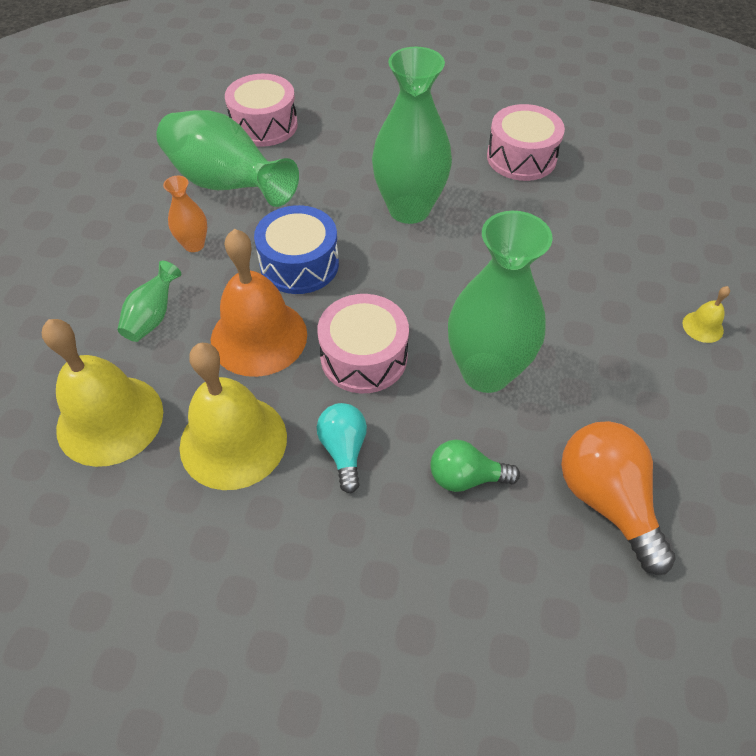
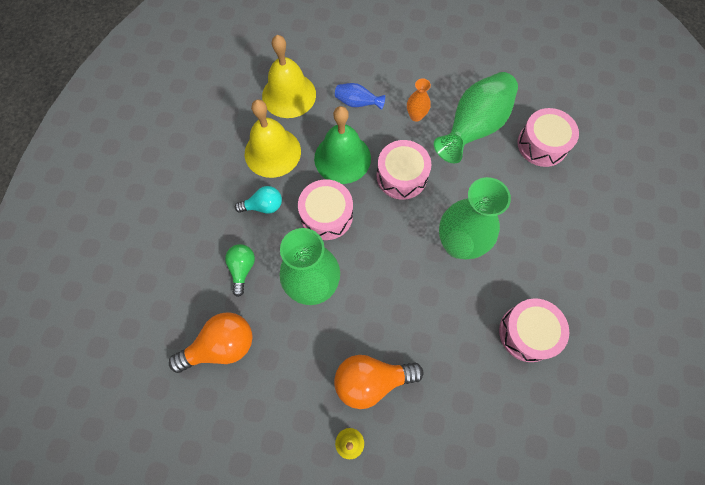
camera: 90 degrees right, 15 degrees up
green vase [118,261,181,342] -> blue vase [335,83,385,110]
orange bell [211,229,307,377] -> green bell [314,106,371,184]
blue drum [254,205,339,294] -> pink drum [377,140,431,200]
none -> orange light bulb [334,355,423,409]

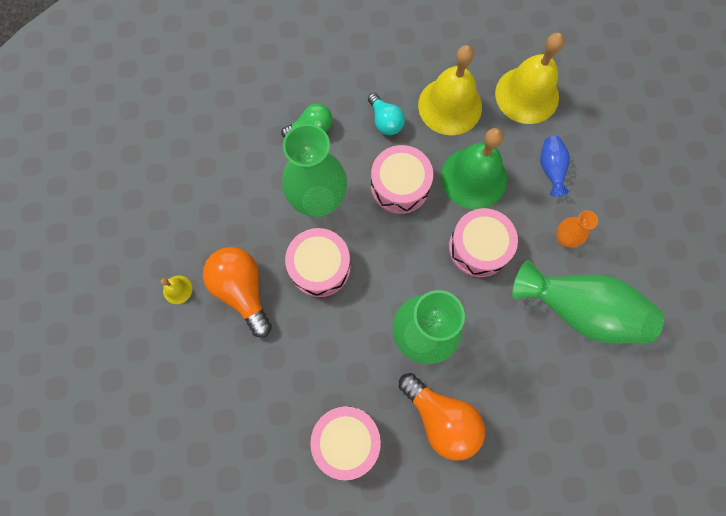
camera: 70 degrees right, 5 degrees up
orange light bulb [169,312,253,373] -> orange light bulb moved to [399,373,485,461]
pink drum [518,108,579,167] -> pink drum moved to [285,228,351,297]

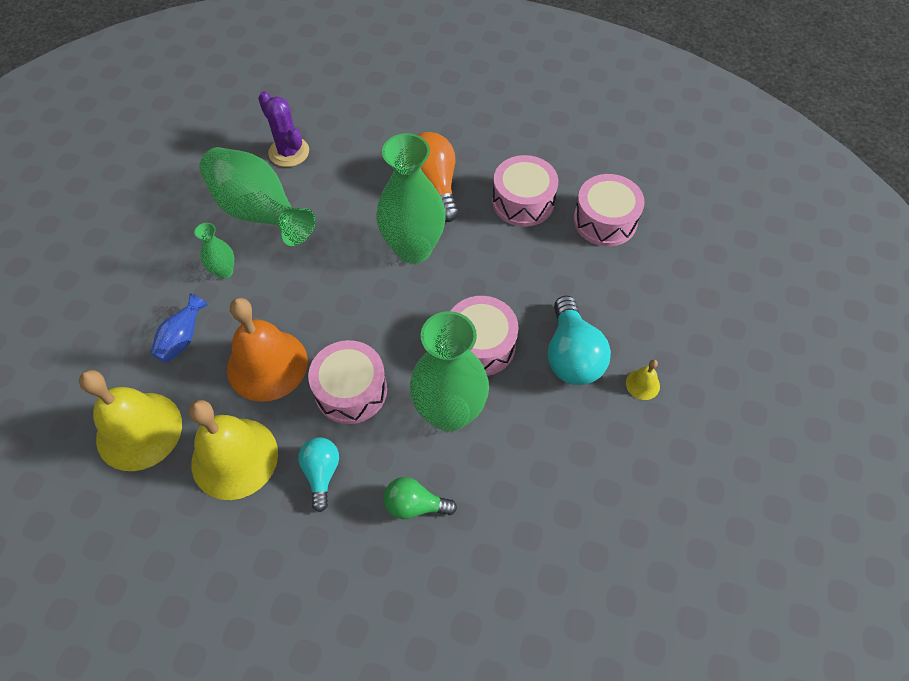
camera: 155 degrees left, 15 degrees down
orange light bulb [203,247,272,337] -> turquoise light bulb [548,296,611,385]
green bell [441,128,507,209] -> orange bell [227,298,308,402]
pink drum [449,208,518,277] -> pink drum moved to [574,174,645,246]
orange vase [556,210,598,247] -> green vase [194,223,234,279]
none -> purple cactus [258,91,309,167]

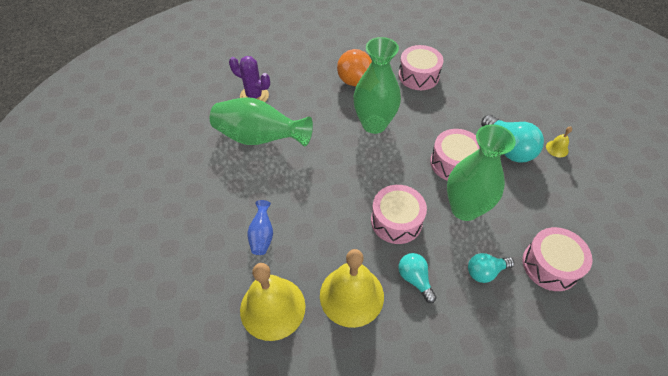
camera: 25 degrees left, 5 degrees down
green vase [194,223,234,279] -> none
orange bell [227,298,308,402] -> none
green light bulb [384,477,457,519] -> turquoise light bulb [468,253,514,283]
pink drum [574,174,645,246] -> pink drum moved to [522,227,593,291]

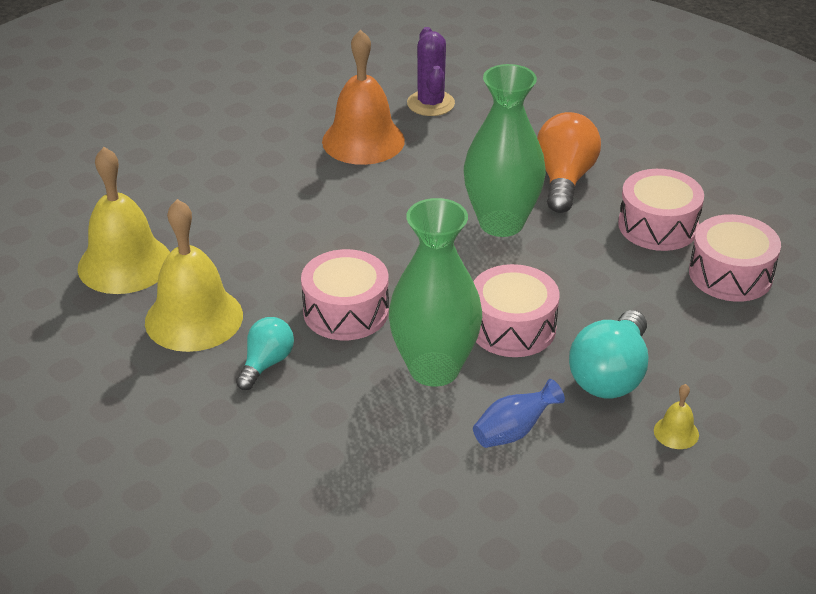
camera: 55 degrees right, 15 degrees down
green vase [210,97,313,146] -> orange bell [322,30,405,165]
blue vase [248,200,273,255] -> blue vase moved to [473,379,565,448]
turquoise light bulb [468,253,514,283] -> none
pink drum [522,227,593,291] -> pink drum moved to [689,214,781,302]

